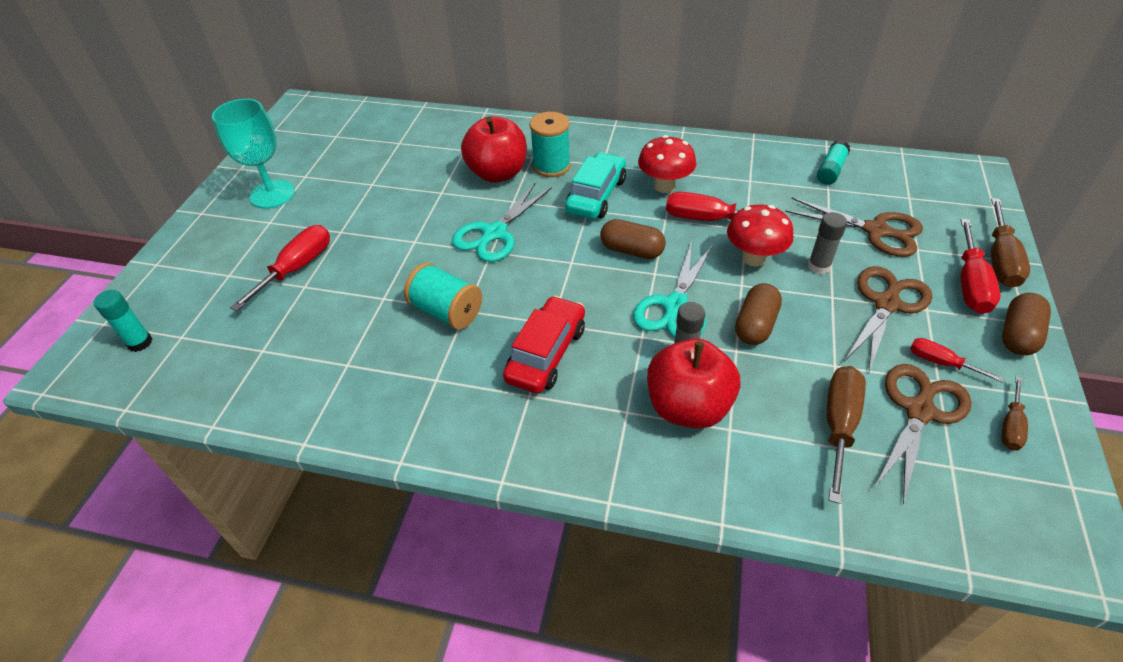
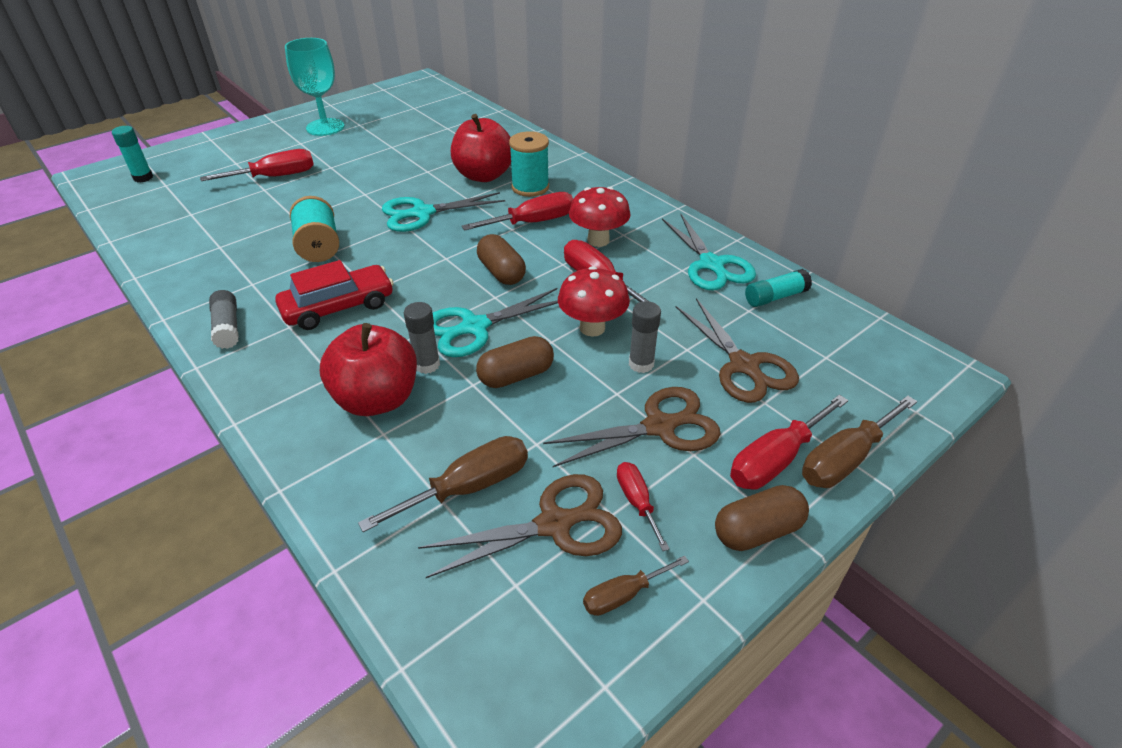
camera: 35 degrees right, 5 degrees down
turquoise car [565,152,626,219] -> red screwdriver [462,192,573,231]
none -> grey glue stick [209,290,239,349]
none -> turquoise scissors [662,214,756,290]

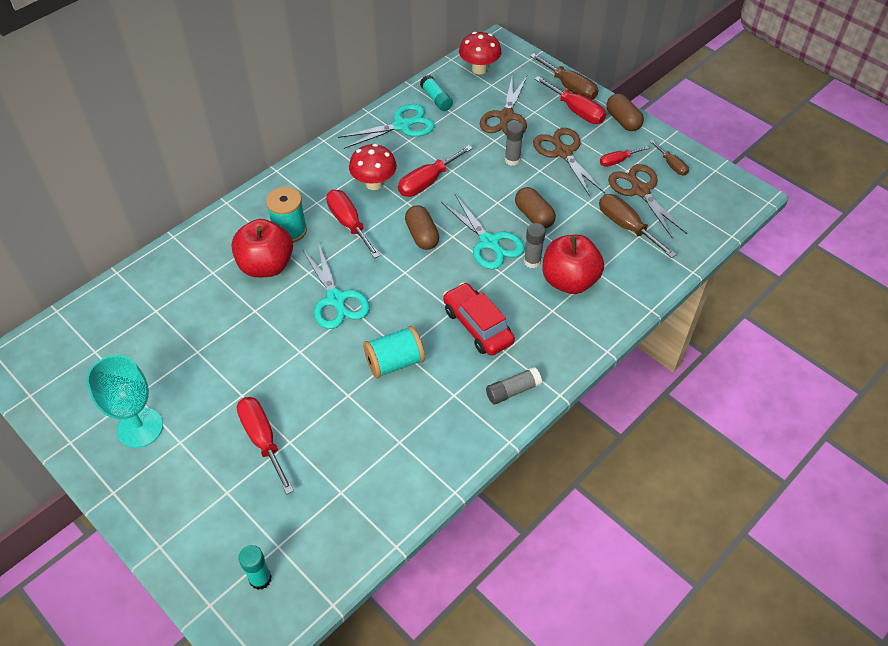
camera: 95 degrees left, 10 degrees up
brown capsule [477,234,526,285] -> brown capsule turned 75 degrees counterclockwise [405,205,439,250]
red mushroom [558,266,630,337] -> red mushroom moved to [459,32,502,75]
brown scissors [676,298,799,403] -> brown scissors turned 135 degrees clockwise [480,76,527,134]

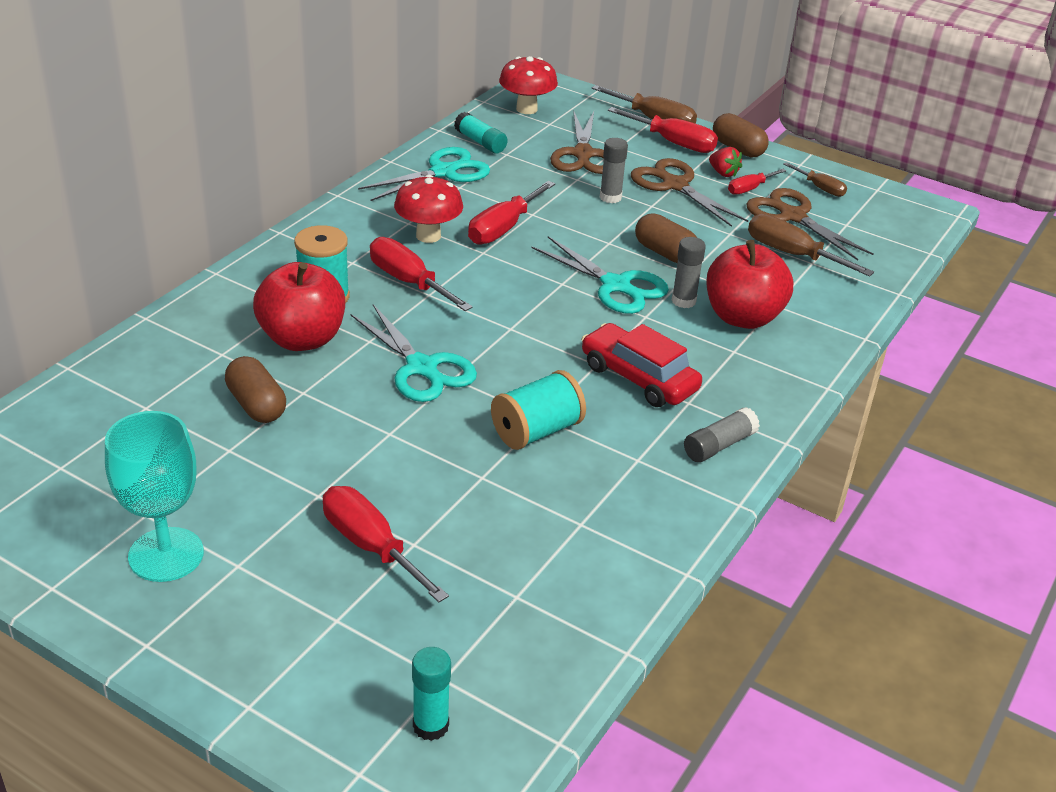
camera: 15 degrees left, 15 degrees down
brown capsule [405,205,439,250] -> brown capsule moved to [225,356,286,423]
none -> red strawberry [709,147,742,177]

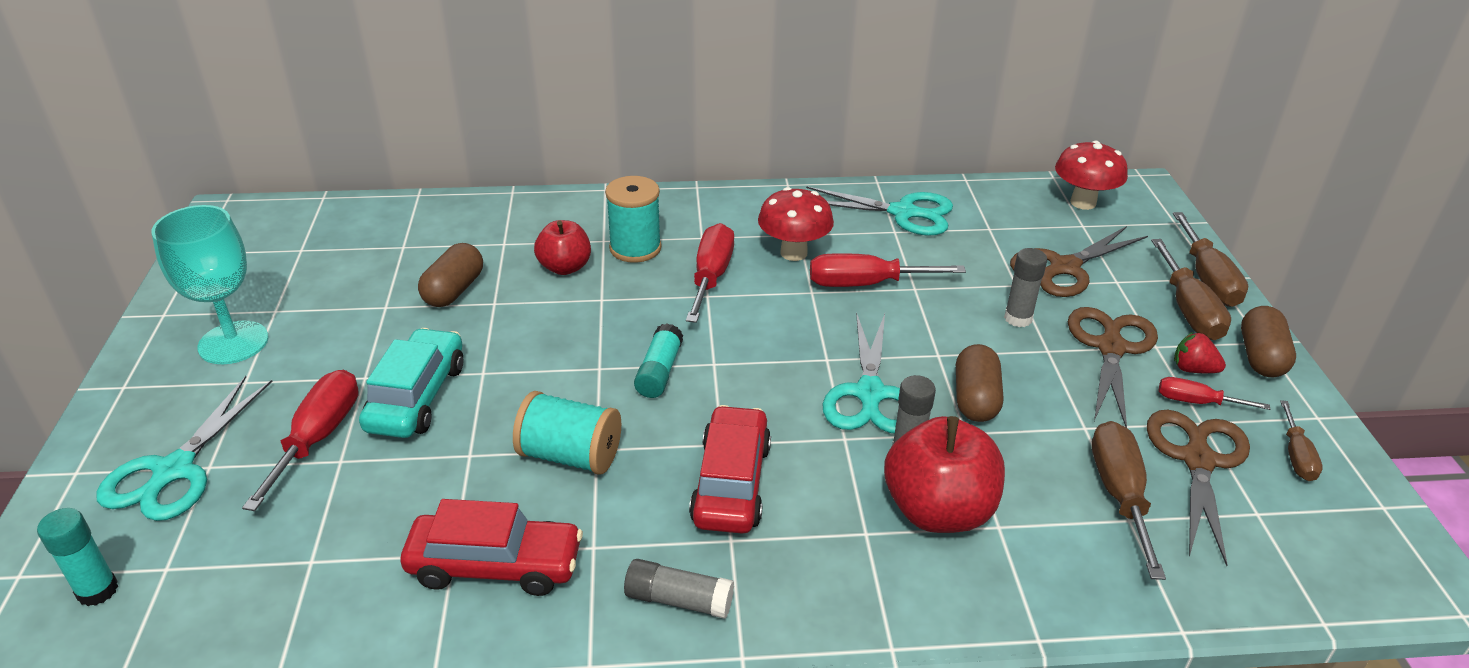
camera: 55 degrees right, 0 degrees up
red apple [253,262,345,351] -> red apple [534,220,591,275], size x0.62
turquoise scissors [350,304,477,402] -> turquoise scissors moved to [96,376,273,521]
turquoise glue stick [454,112,507,153] -> turquoise glue stick moved to [634,323,683,398]
red screwdriver [608,107,718,153] -> brown screwdriver [1151,239,1231,340]
red strawberry [709,147,742,177] -> red strawberry turned 105 degrees clockwise [1174,332,1226,373]
none -> turquoise car [359,328,463,438]
none -> red car [401,499,583,596]

